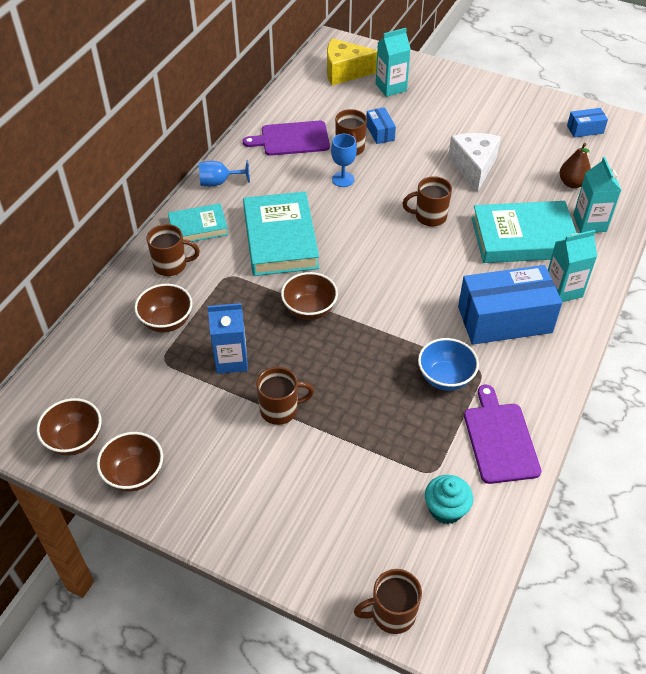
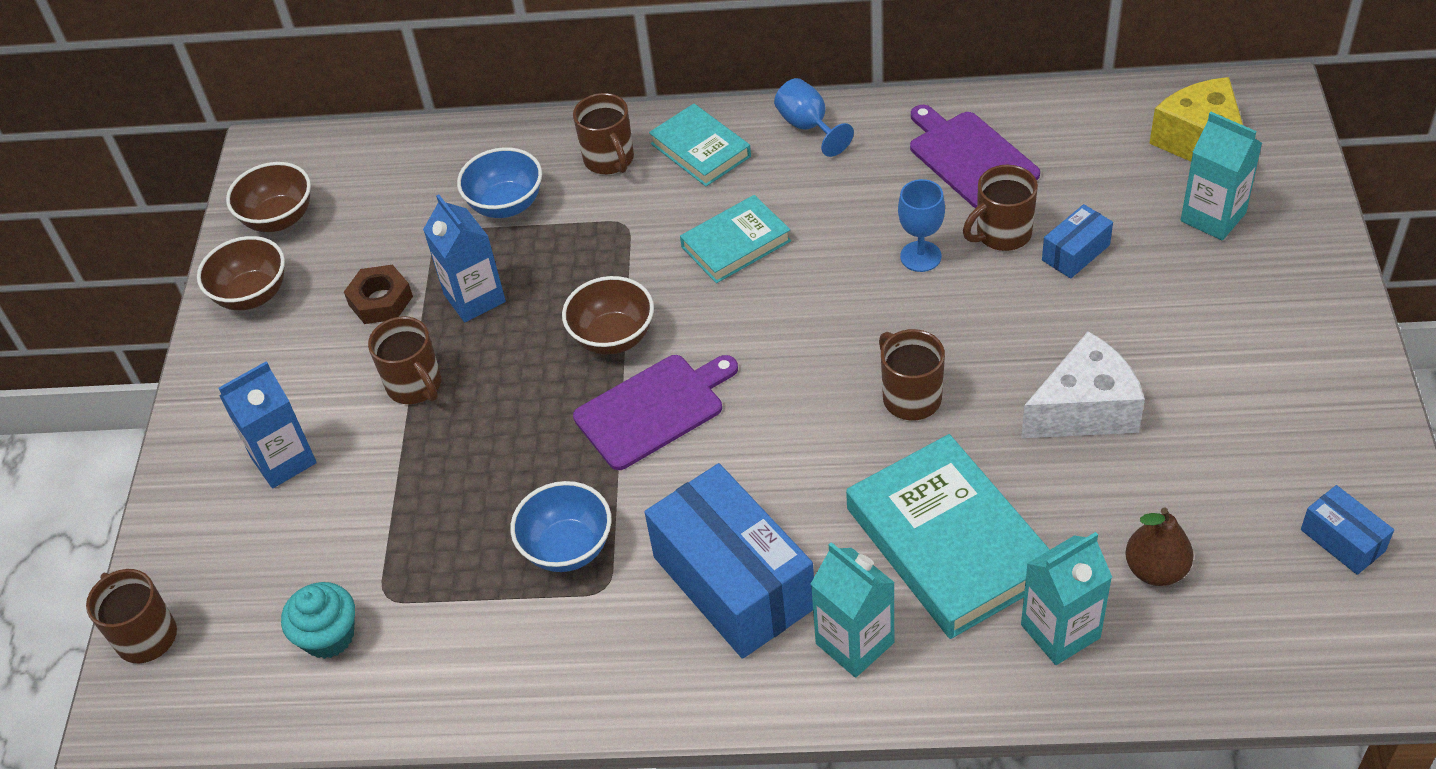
camera: 70 degrees right, 0 degrees up
brown bowl [134,284,192,332] -> blue bowl [457,147,542,218]
turquoise book [243,191,319,276] -> turquoise book [680,195,791,283], size x0.58
purple cutting board [464,385,542,484] -> purple cutting board moved to [573,355,738,470]
none -> blue carton [219,361,317,488]
none -> brown nut [344,265,413,324]

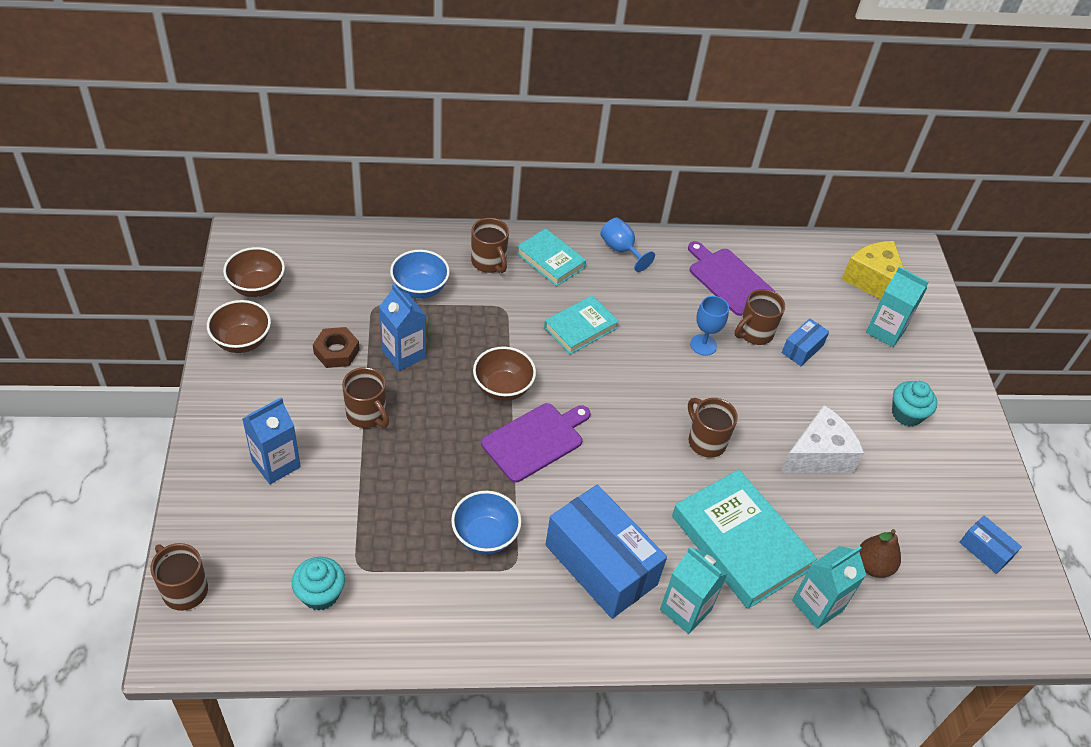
camera: 15 degrees left, 0 degrees up
none -> turquoise cupcake [892,381,937,426]

